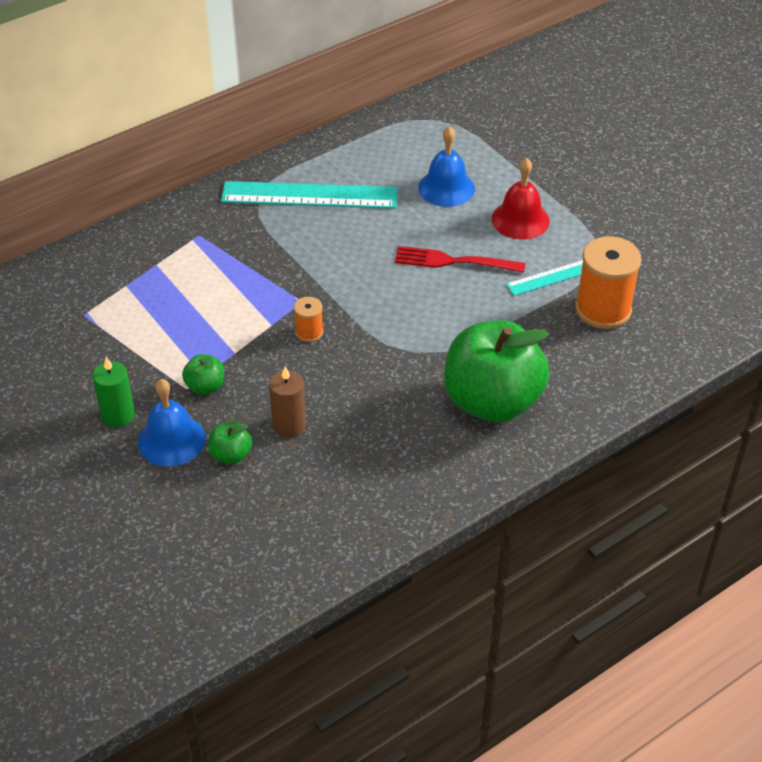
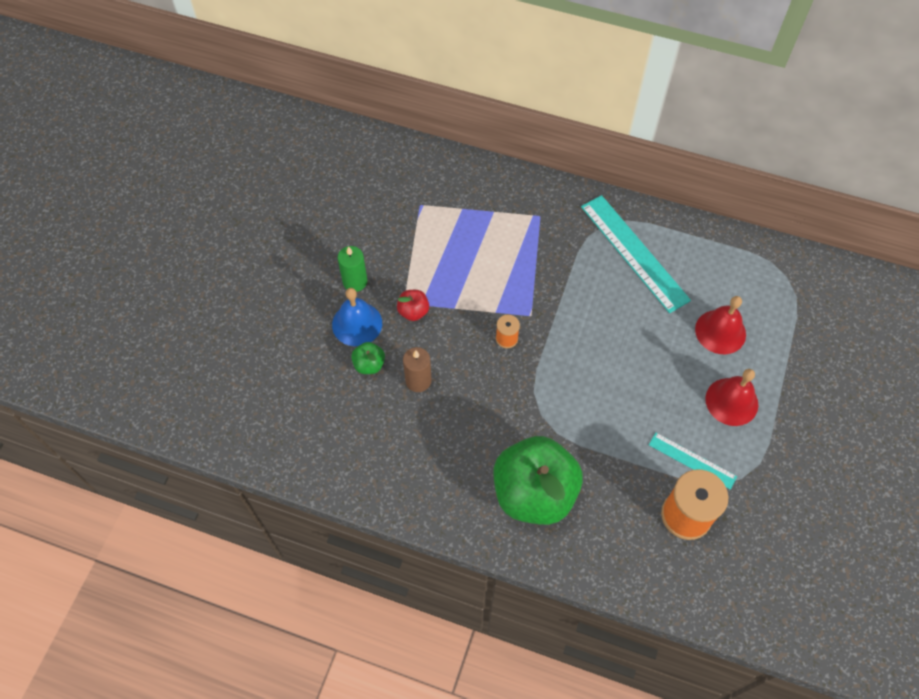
camera: 55 degrees right, 15 degrees up
green apple [182,354,224,395] -> red apple [397,290,429,321]
red fork [395,246,525,273] -> none
blue bell [418,126,475,207] -> red bell [695,296,746,354]

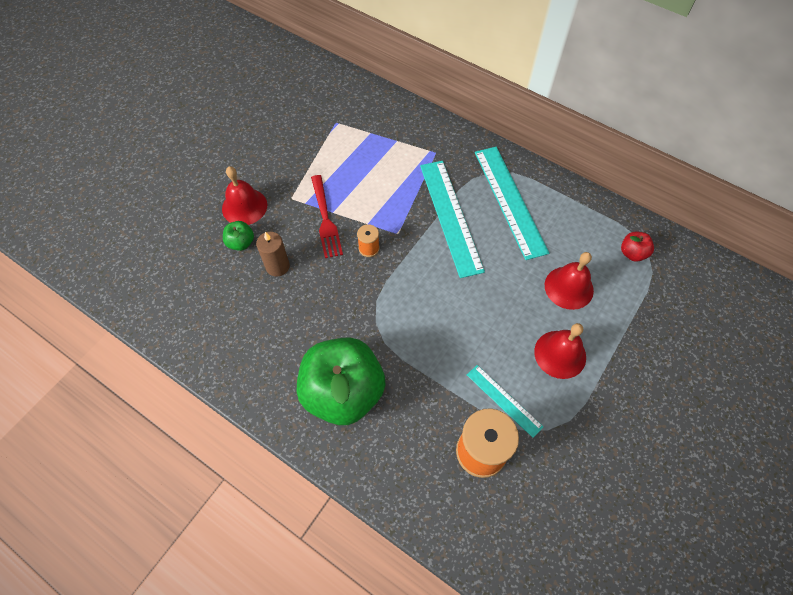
camera: 15 degrees right, 0 degrees up
blue bell [332,288,382,346] -> red bell [222,166,267,225]
green candle [338,246,367,292] -> none
red apple [397,290,429,321] -> red apple moved to [621,231,654,262]
none -> red fork [311,175,343,258]
none -> turquoise ruler [420,161,485,278]

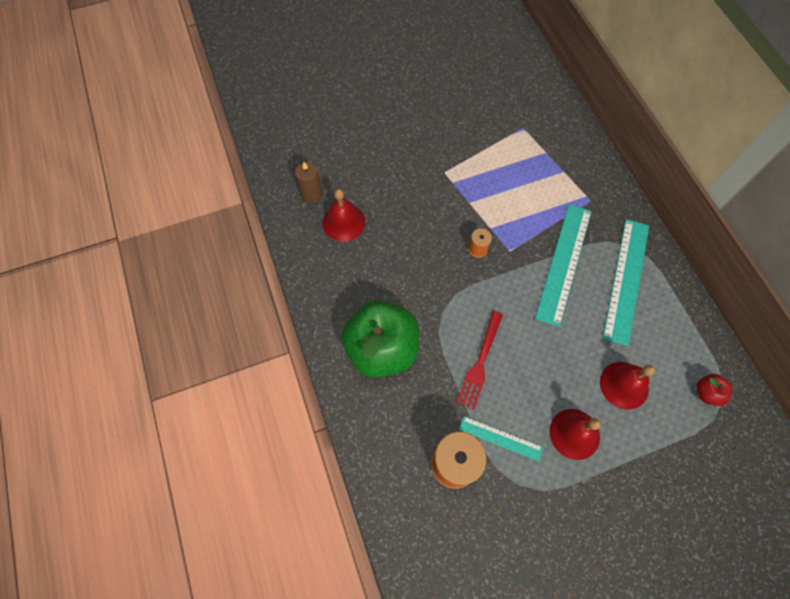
camera: 35 degrees right, 5 degrees up
red bell [222,166,267,225] -> red bell moved to [322,189,365,242]
green apple [223,221,254,251] -> none
brown candle [256,232,290,277] -> brown candle moved to [295,162,322,203]
red fork [311,175,343,258] -> red fork moved to [457,311,503,410]
turquoise ruler [467,365,543,438] -> turquoise ruler turned 60 degrees counterclockwise [459,416,543,461]

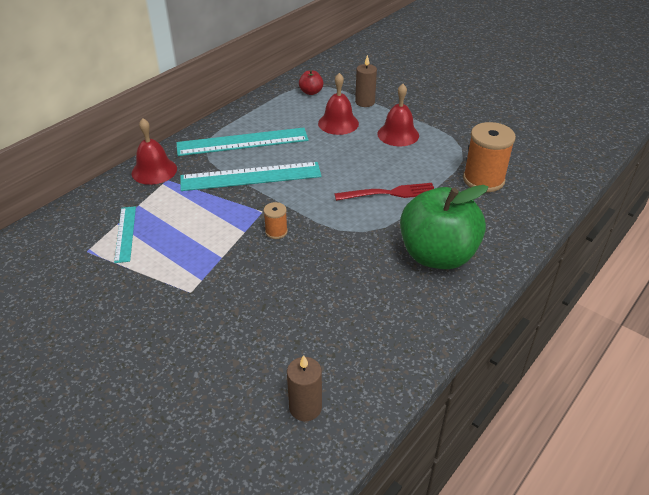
camera: 120 degrees left, 25 degrees down
red bell [322,189,365,242] -> red bell moved to [132,118,177,185]
turquoise ruler [459,416,543,461] -> turquoise ruler moved to [114,206,136,263]
none -> brown candle [355,55,377,107]

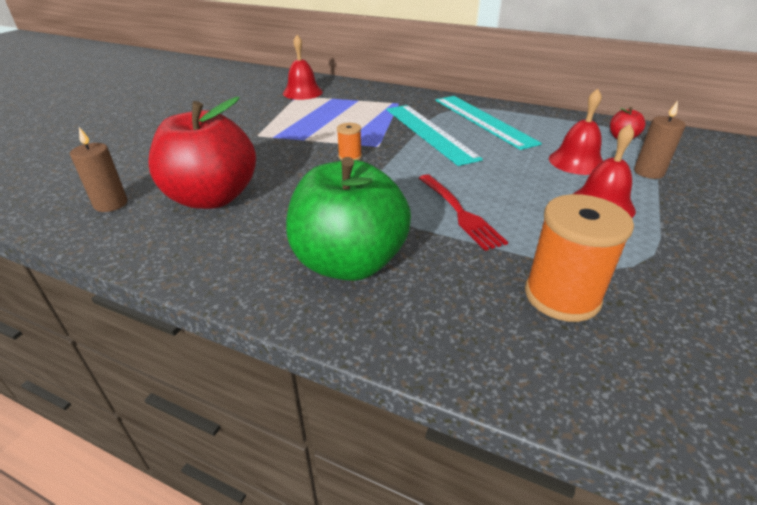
camera: 75 degrees right, 5 degrees down
turquoise ruler [114,206,136,263] -> none
red bell [132,118,177,185] -> red bell moved to [283,35,323,100]
none -> red apple [148,97,256,209]

